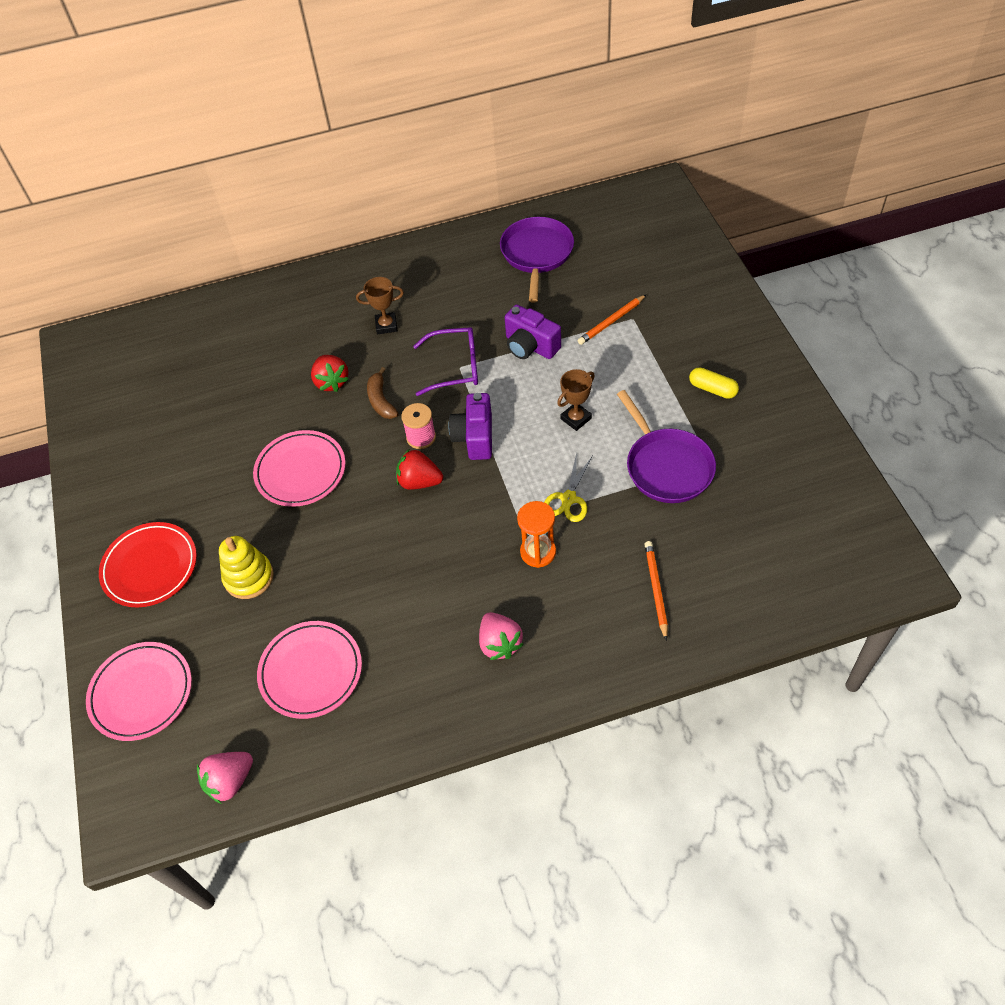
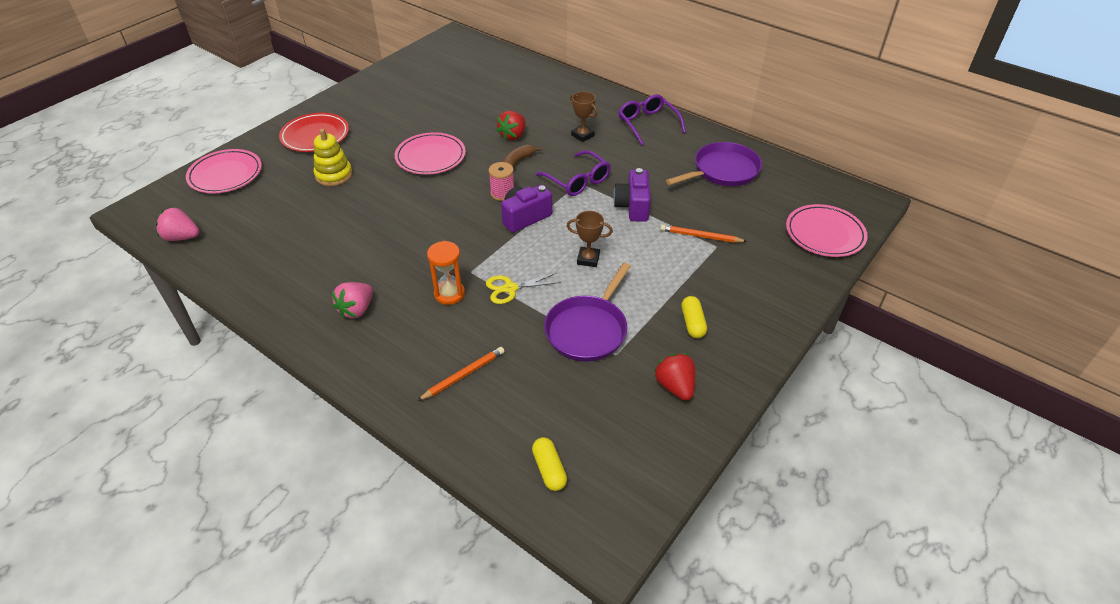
camera: 50 degrees right, 10 degrees down
pink plate [257,621,362,719] -> pink plate moved to [786,204,868,257]
red strawberry [396,449,443,490] -> red strawberry moved to [654,353,695,401]
none -> yellow capsule [532,437,567,491]
none -> purple glasses [618,94,686,145]

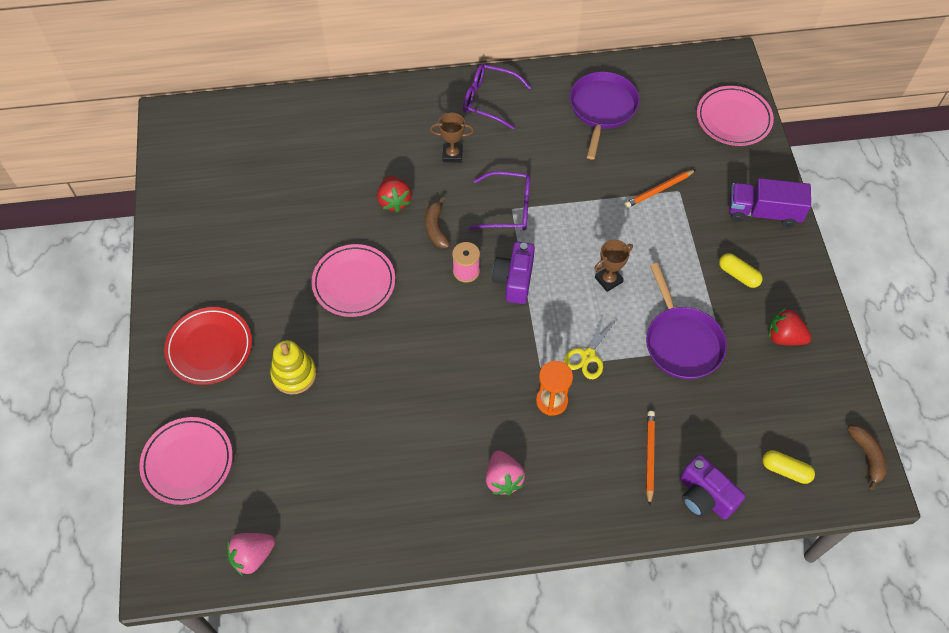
camera: 45 degrees left, 15 degrees up
purple camera [613,168,651,222] -> purple camera moved to [680,455,745,520]
none -> purple truck [729,178,811,228]
none -> brown banana [847,425,887,490]

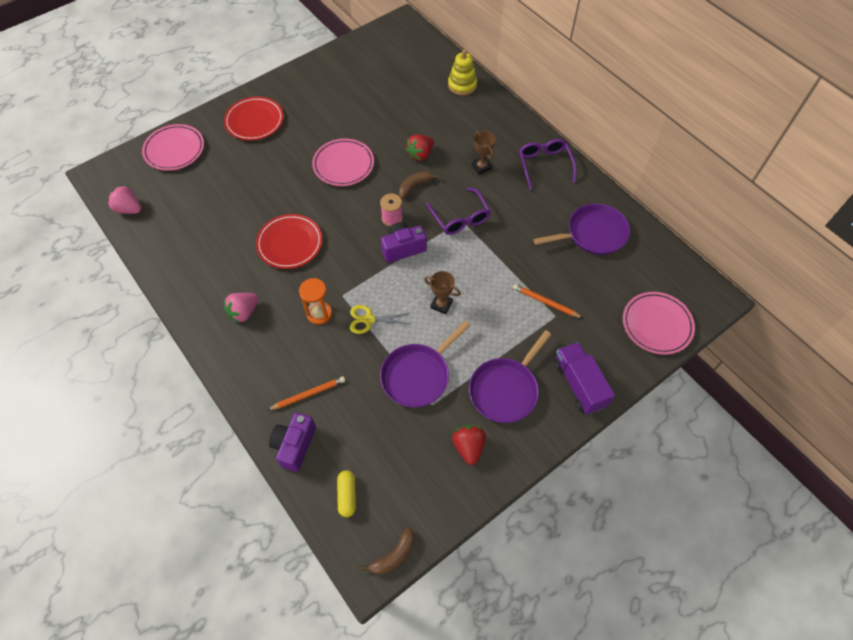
camera: 60 degrees right, 0 degrees up
yellow stacking toy [270,340,316,394] -> yellow stacking toy moved to [448,49,477,95]
yellow capsule [719,253,763,288] -> purple pan [469,330,551,423]
none -> red plate [256,214,323,269]

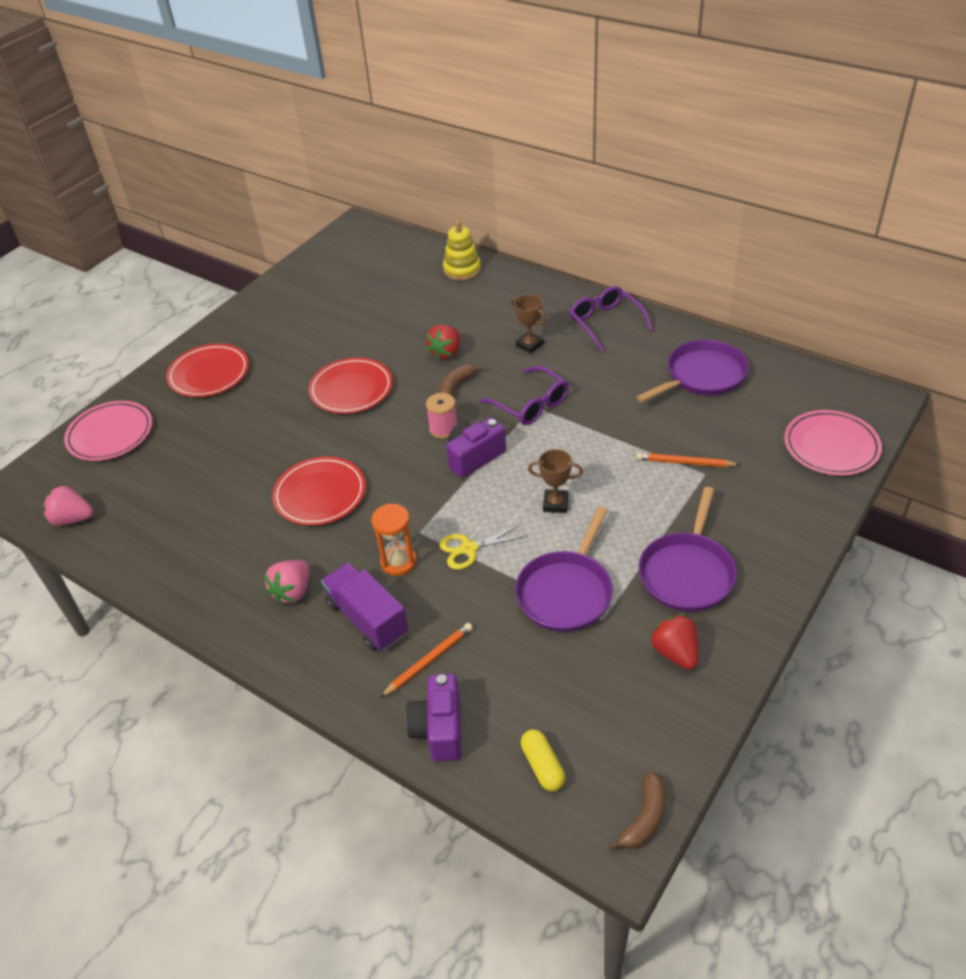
camera: 15 degrees left, 15 degrees down
pink plate [312,138,374,186] -> red plate [308,358,393,414]
purple truck [554,342,615,414] -> purple truck moved to [321,562,409,651]

